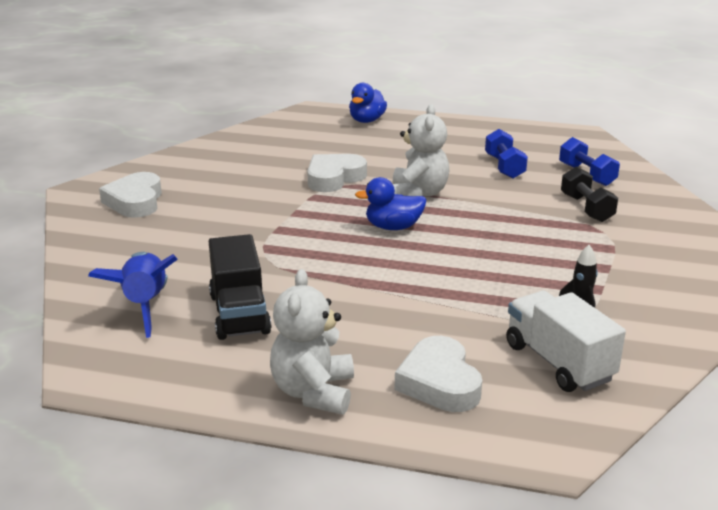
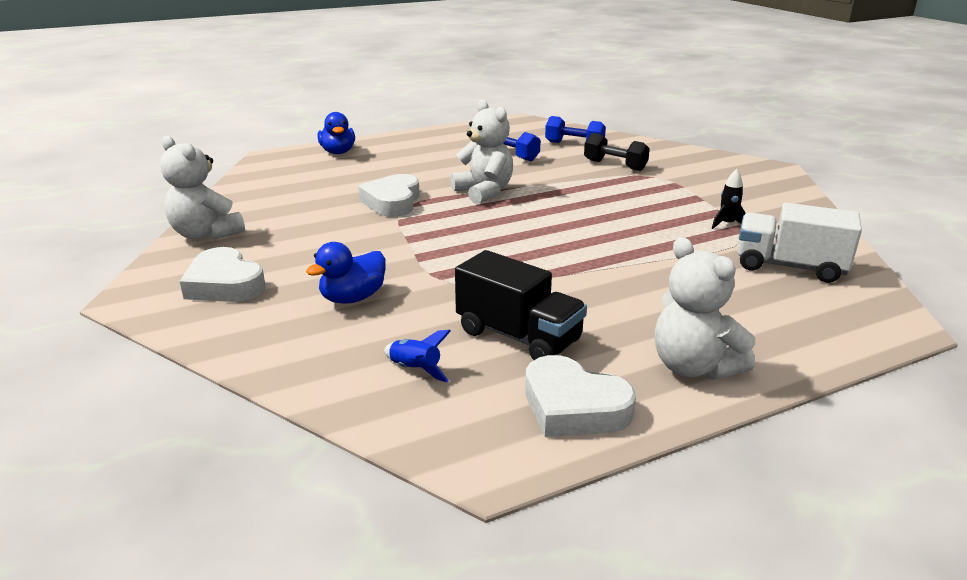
camera: 40 degrees left, 0 degrees up
blue rocket [88,252,178,338] -> blue rocket [384,330,451,383], size x0.50
blue duck [355,177,426,230] -> blue duck moved to [306,242,386,304]
white heart [395,336,482,412] -> white heart moved to [525,355,636,437]
none -> white teddy bear [160,136,245,239]

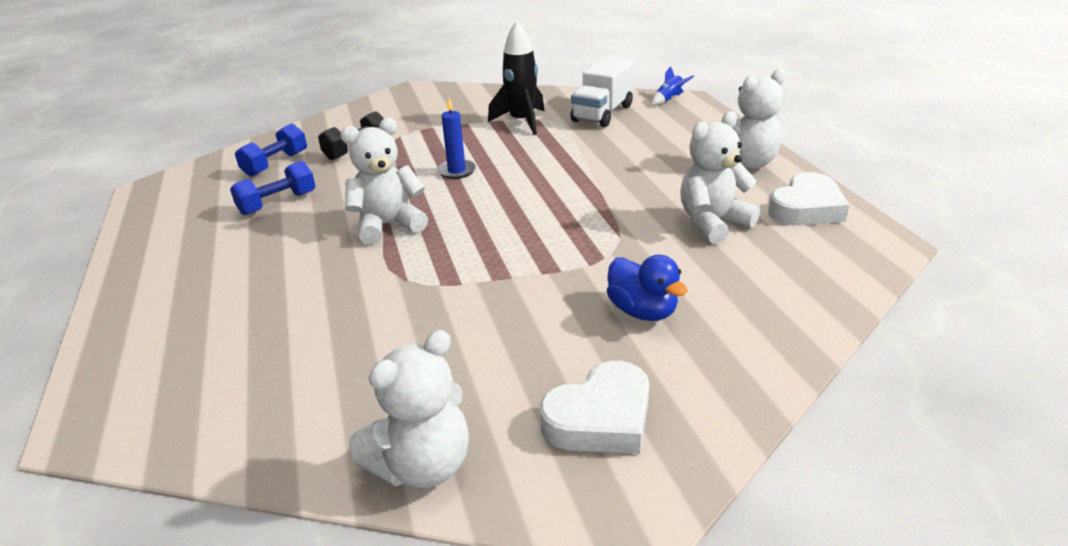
camera: 80 degrees left, 5 degrees up
blue duck [318,112,355,154] -> none
white heart [358,174,420,217] -> none
blue rocket [384,330,451,383] -> blue rocket moved to [651,66,694,105]
black truck [455,250,587,360] -> white teddy bear [680,111,760,244]
black rocket [712,169,746,229] -> black rocket [488,21,544,135], size x1.99
none -> blue candle [437,97,476,179]

